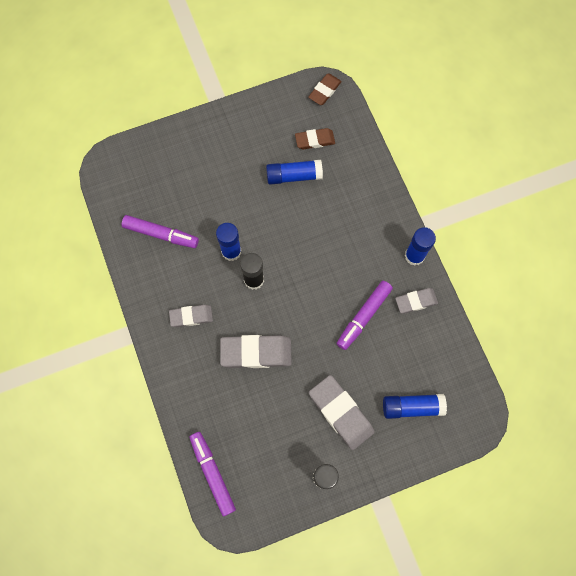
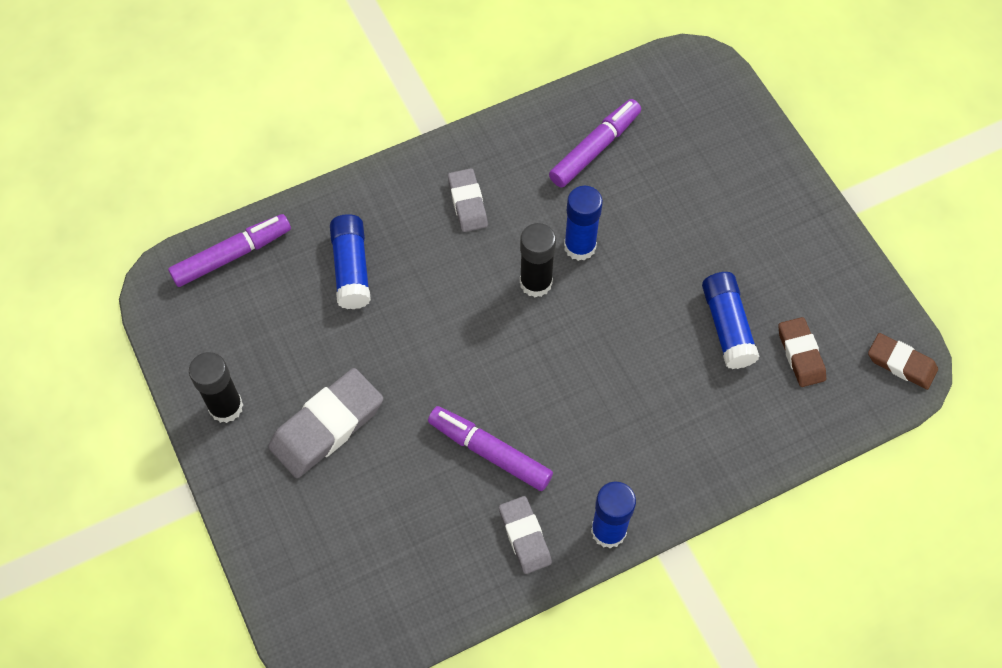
camera: 85 degrees right, 10 degrees down
purple marker [122,215,199,248] -> purple marker turned 150 degrees counterclockwise [549,99,641,188]
grey eraser [220,335,292,368] -> none
blue glue stick [383,394,447,419] -> blue glue stick moved to [330,214,371,309]

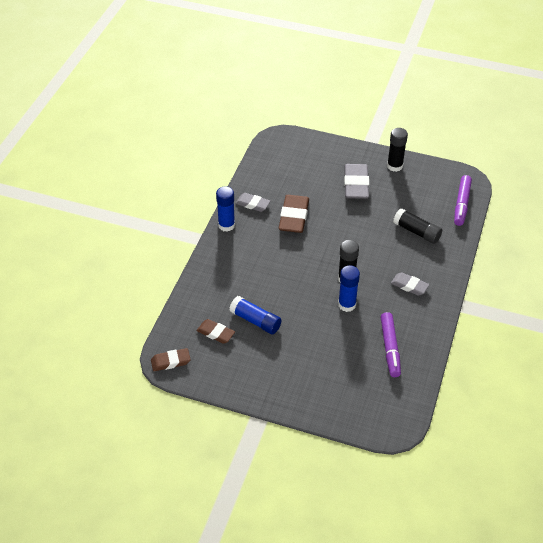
camera: 135 degrees right, 15 degrees down
blue glue stick [330,214,371,309] -> black glue stick [393,208,442,244]
purple marker [428,406,553,491] -> brown eraser [279,195,309,233]

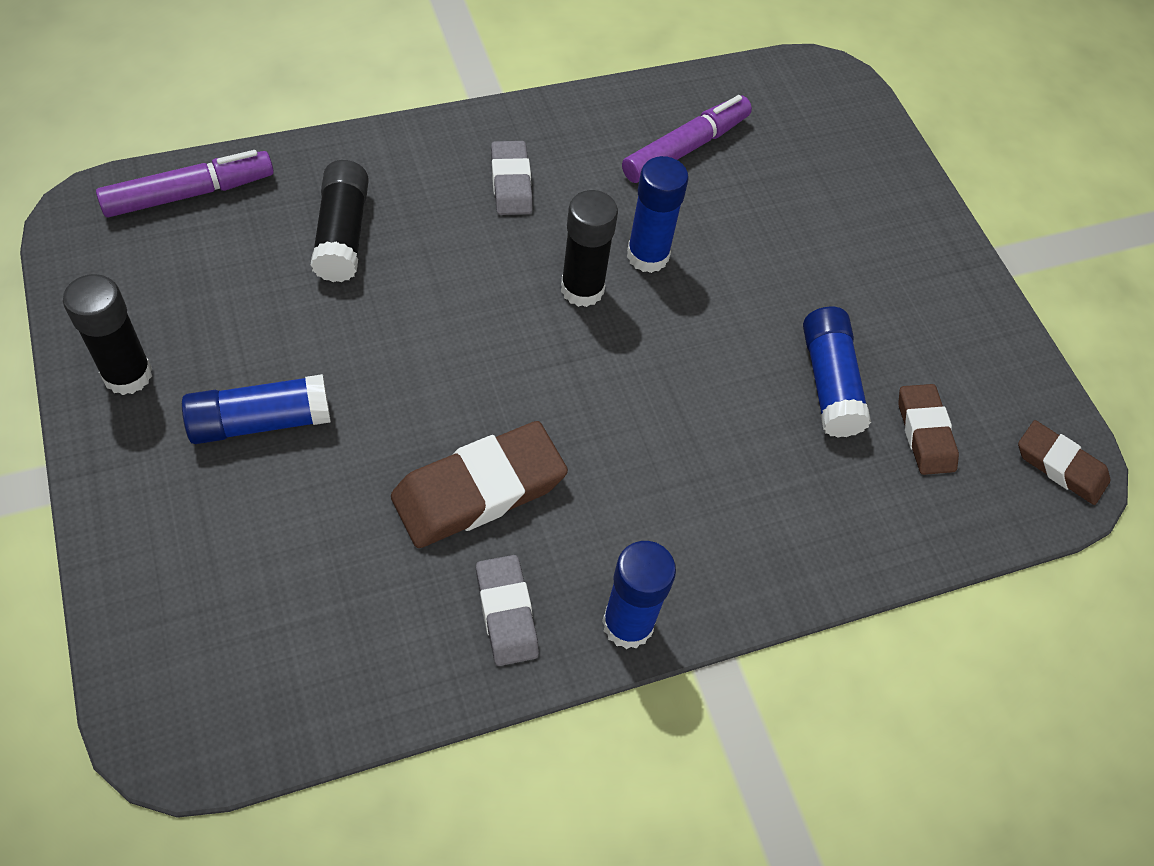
camera: 135 degrees left, 10 degrees up
grey eraser [344,164,369,199] -> blue glue stick [182,374,331,444]

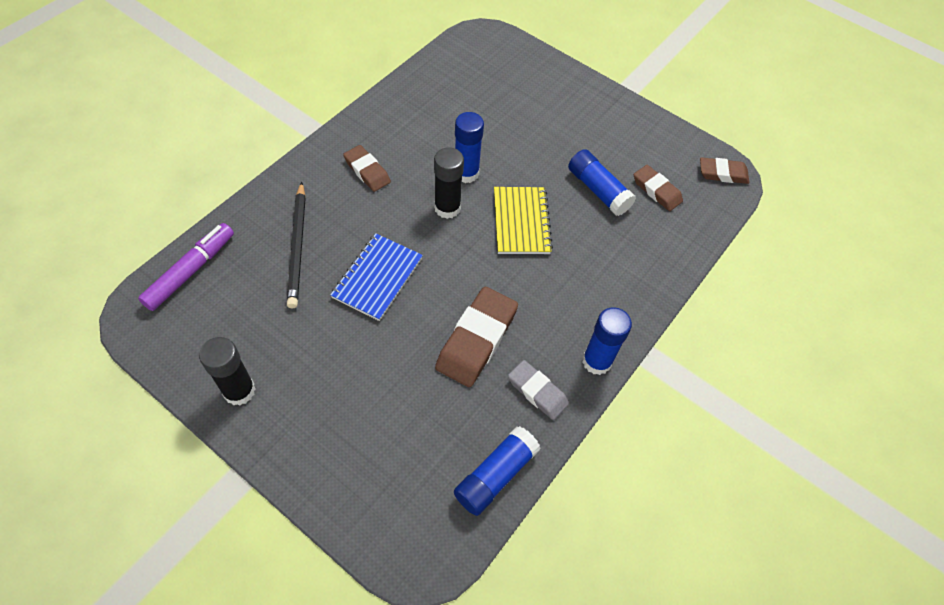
camera: 30 degrees left, 0 degrees up
blue glue stick [182,374,331,444] -> blue glue stick moved to [454,426,541,516]
black glue stick [311,160,369,282] -> black pencil [287,182,306,308]
grey eraser [491,141,533,215] -> brown eraser [343,145,391,192]
purple marker [622,95,752,183] -> none
none -> blue notebook [330,233,423,321]
none -> yellow notebook [494,187,553,254]

